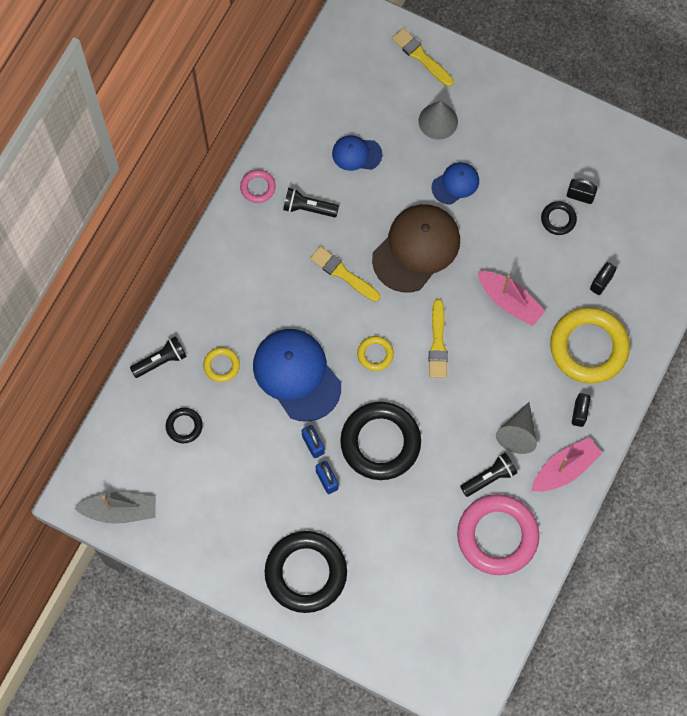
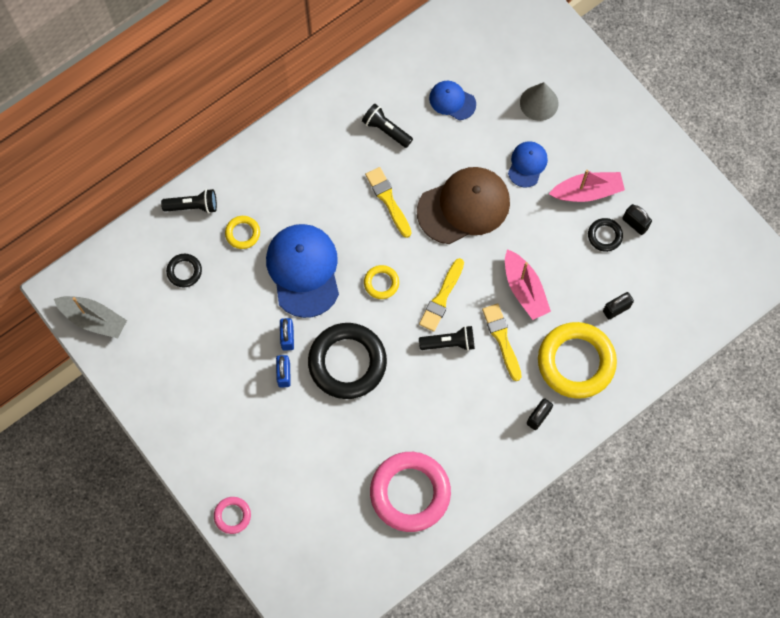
camera: 25 degrees right, 0 degrees up
pink ring [240,170,276,203] -> pink ring moved to [214,497,251,534]
black ring [265,531,347,613] -> none
yellow brush [392,28,454,87] -> yellow brush moved to [482,303,522,381]
blue cap [432,162,479,204] -> blue cap turned 60 degrees counterclockwise [508,141,548,188]
black flashlight [460,453,517,497] -> black flashlight moved to [419,326,475,351]
grey cone [496,402,537,454] -> none
pink boat [532,437,602,492] -> pink boat moved to [549,170,625,202]

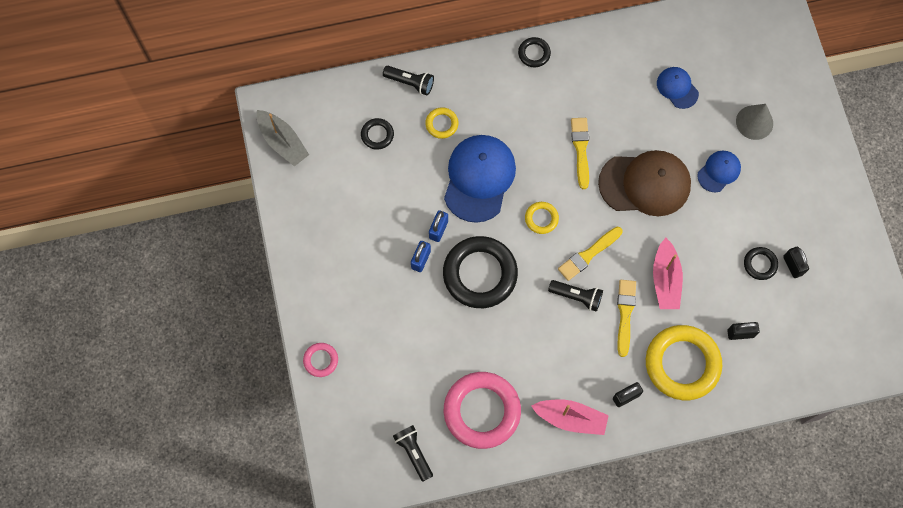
camera: 25 degrees right, 0 degrees up
black flashlight [362,104,413,148] -> black flashlight moved to [393,425,433,482]
pink boat [549,170,625,202] -> pink boat moved to [531,399,609,435]
none -> black ring [518,37,551,67]

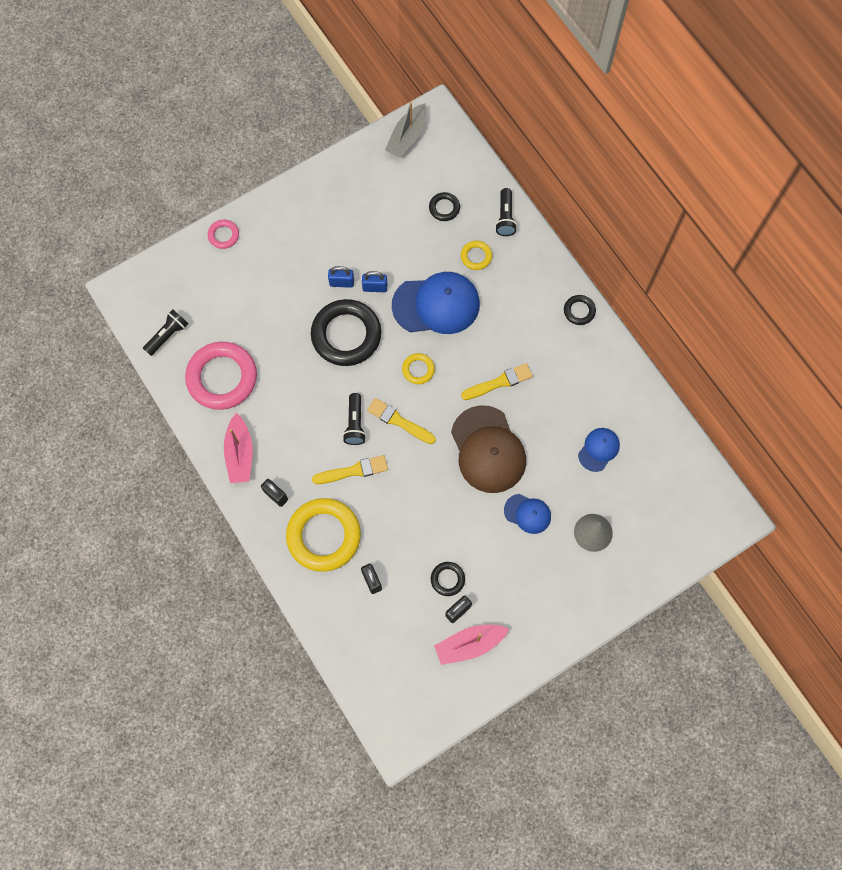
camera: 70 degrees right, 0 degrees up
pink boat [653,238,683,309] -> pink boat moved to [434,625,509,665]

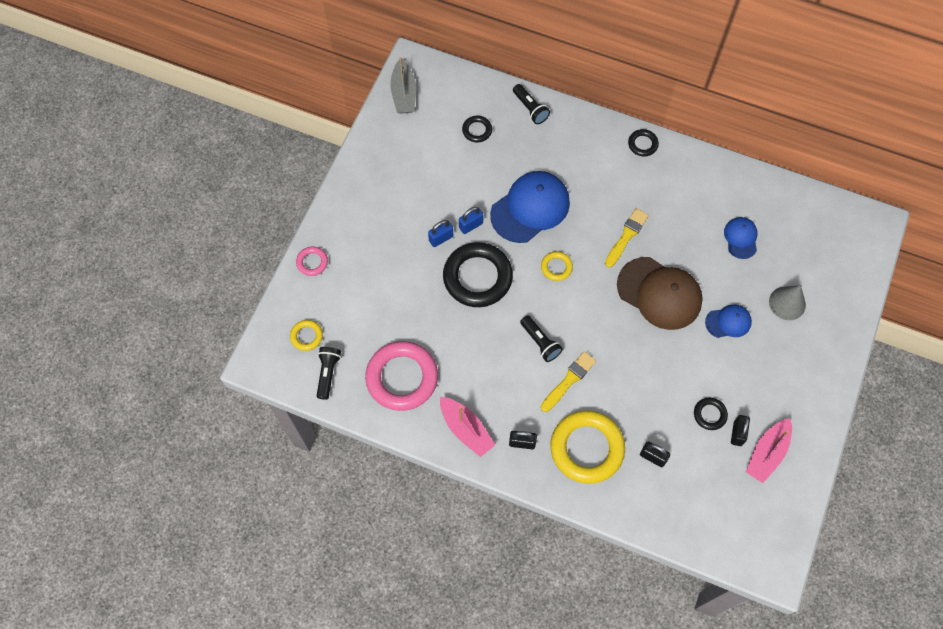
camera: 35 degrees left, 5 degrees down
yellow brush [367,398,436,444] -> none
yellow ring [461,241,492,270] -> yellow ring moved to [290,320,323,351]

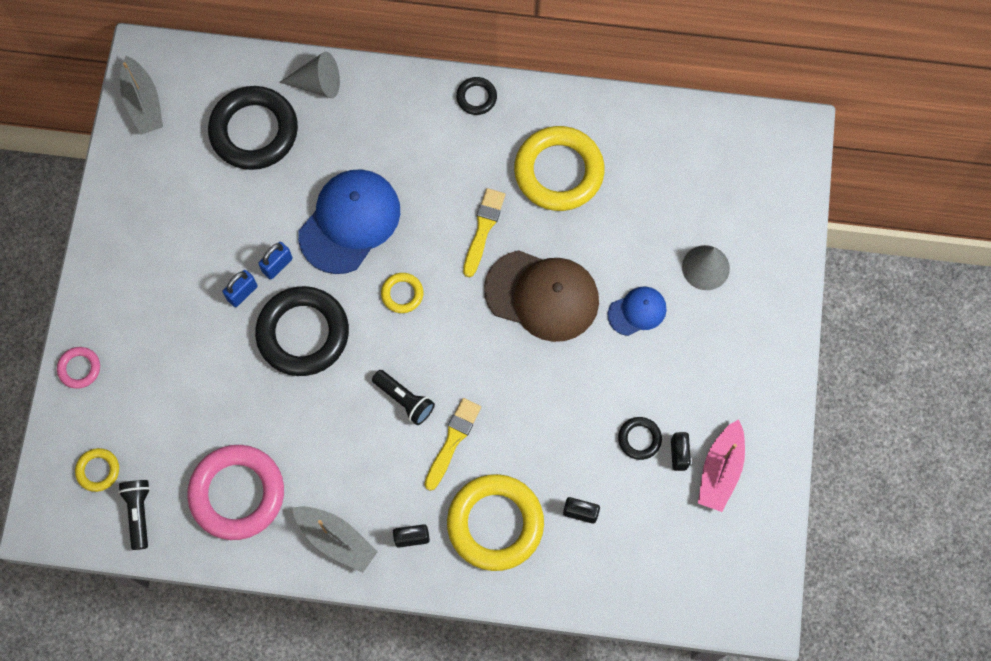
camera: 15 degrees left, 5 degrees up
pink boat [440,397,495,457] -> grey boat [292,506,378,573]
black ring [462,116,492,142] -> black ring [208,86,298,170], size x2.17
black flashlight [513,84,550,124] -> grey cone [279,52,340,98]
blue cap [724,217,758,259] -> none
none -> yellow ring [514,126,605,211]

